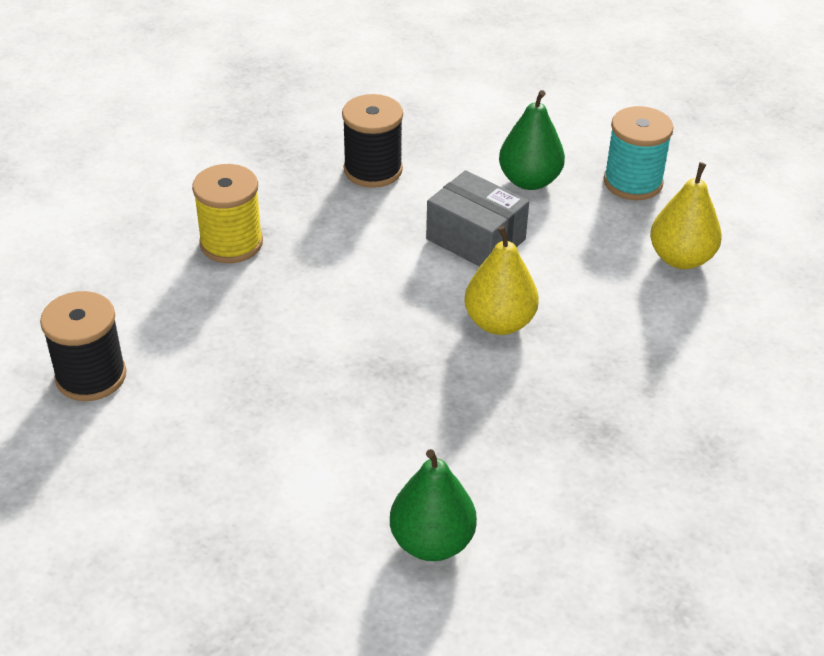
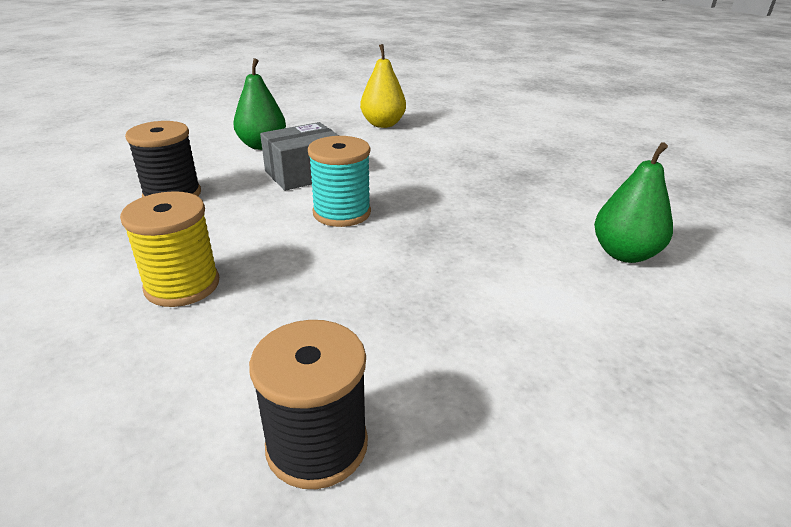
camera: 70 degrees left, 10 degrees down
yellow pear [464,226,539,335] -> none
turquoise spool [603,106,674,200] -> turquoise spool moved to [308,136,371,227]

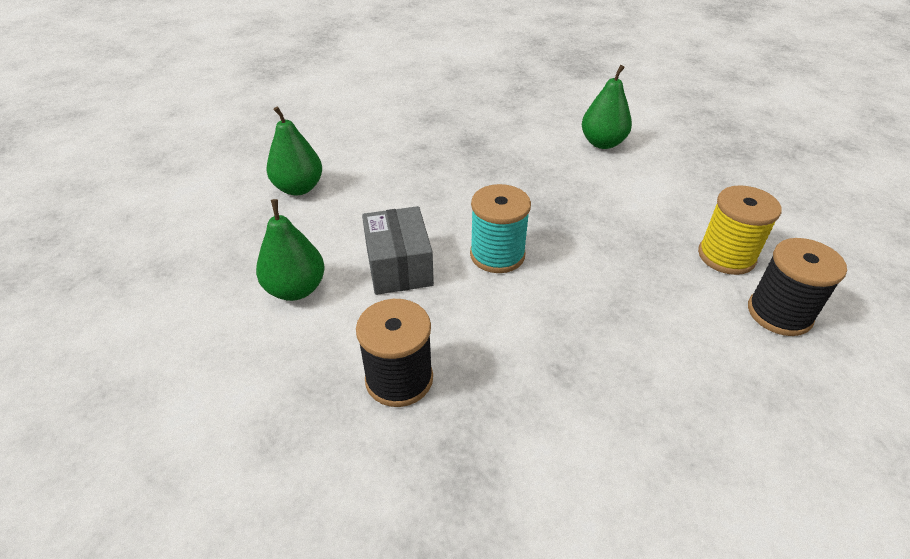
camera: 70 degrees left, 10 degrees up
yellow spool [120,191,219,307] -> yellow spool moved to [698,185,782,275]
yellow pear [360,44,406,128] -> green pear [266,106,322,195]

